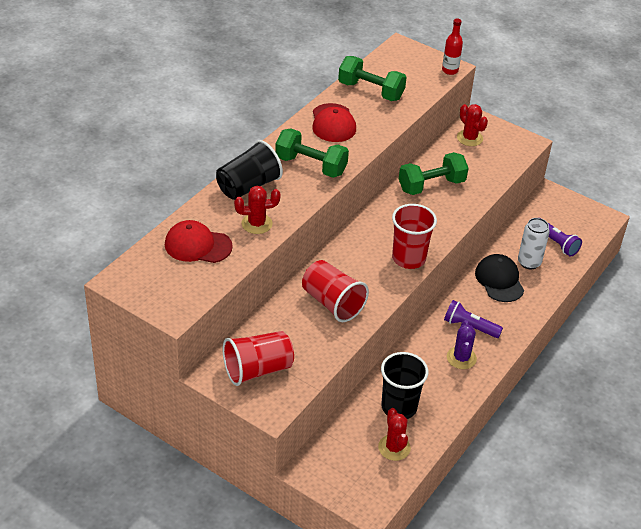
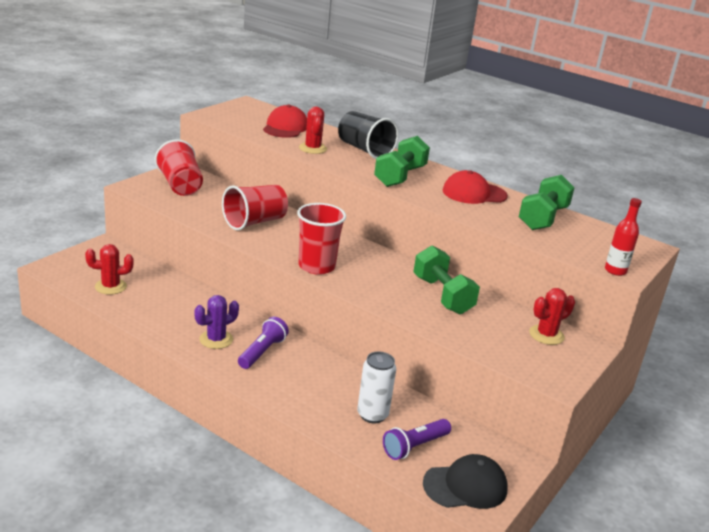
camera: 90 degrees right, 15 degrees down
black cup [381,352,429,419] -> none
purple cactus [447,320,477,369] -> purple cactus turned 45 degrees counterclockwise [194,295,239,349]
black cap [475,254,524,302] -> black cap moved to [423,454,508,509]

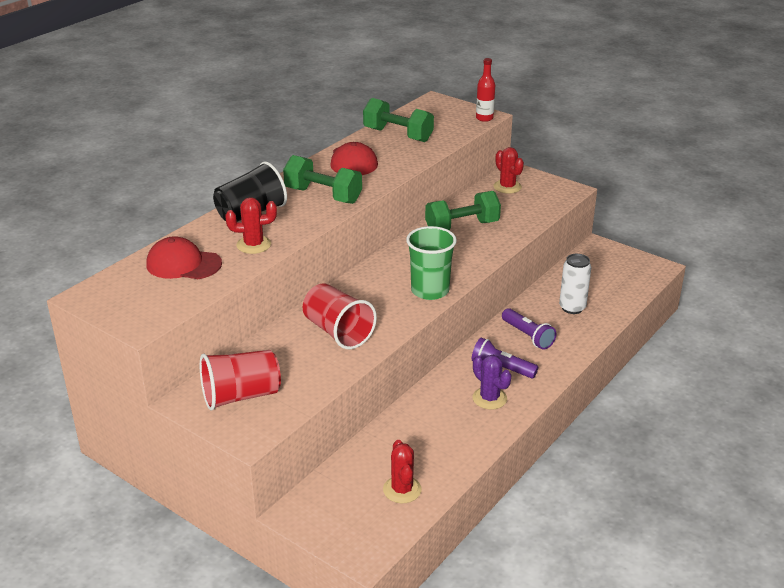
camera: 85 degrees left, 5 degrees up
red cup [297,203,346,275] -> green cup [406,226,457,300]
purple flashlight [383,419,451,460] -> purple flashlight moved to [502,308,556,350]
black cap [423,454,508,509] -> none

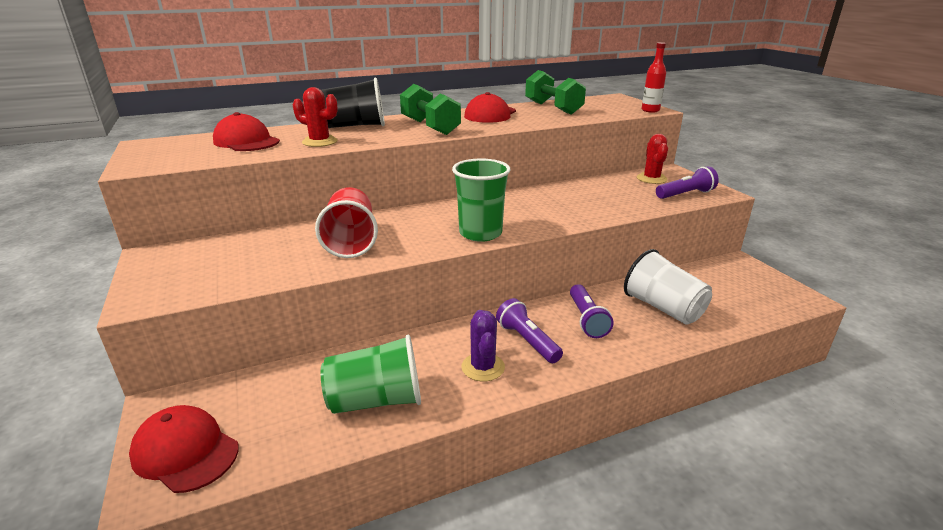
camera: 30 degrees right, 5 degrees down
red cup [200,350,281,410] -> none
red cactus [383,440,422,503] -> none
green dumbbell [425,191,501,230] -> none
white can [559,254,591,314] -> white cup [624,249,712,325]
none -> red cap [129,405,239,493]
none -> green cup [321,335,421,414]
none -> purple flashlight [656,166,719,199]

